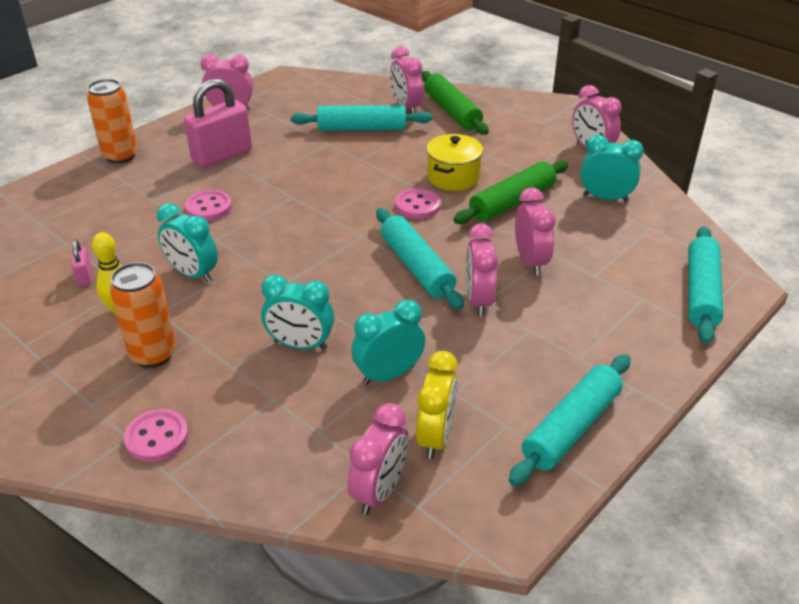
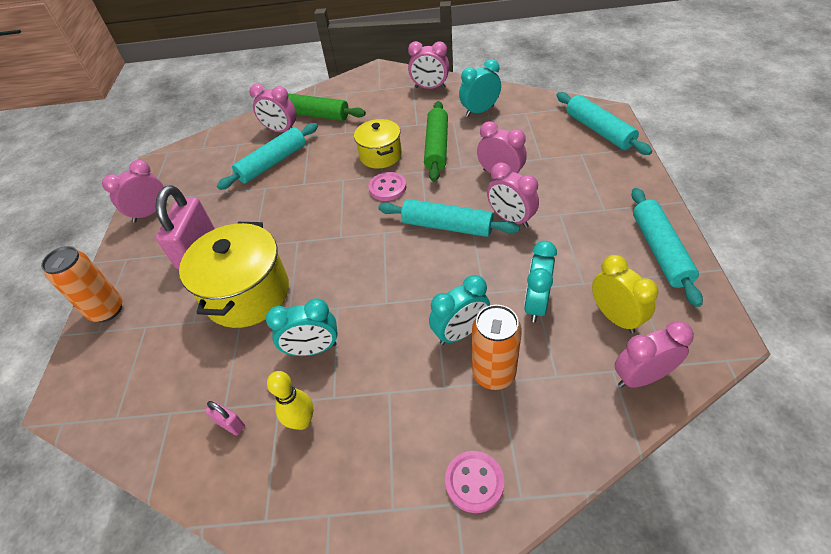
camera: 40 degrees left, 10 degrees up
orange can [110,262,176,368] -> orange can moved to [472,305,522,390]
pink button [185,190,232,221] -> yellow pot [179,222,289,328]
pink clock [348,403,408,515] -> pink clock turned 90 degrees counterclockwise [615,321,694,388]

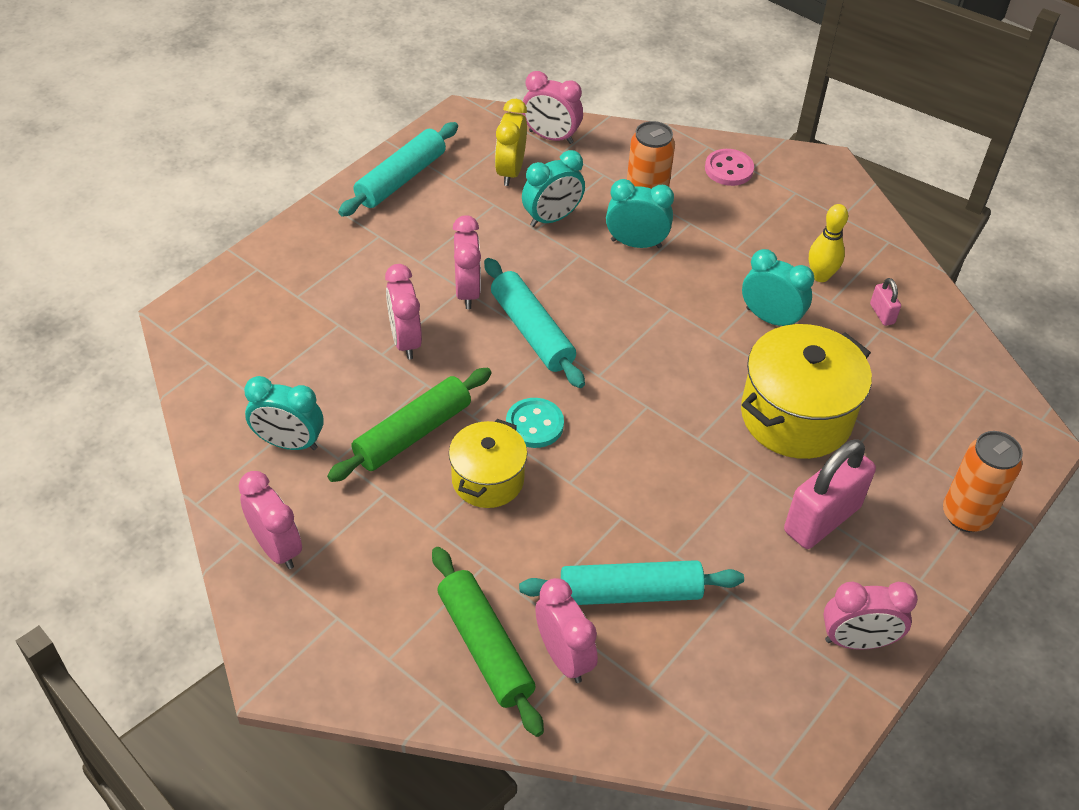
camera: 145 degrees left, 0 degrees up
pink button [368,172,406,201] -> turquoise button [506,398,564,448]
turquoise rolling pin [556,92,652,155] -> none

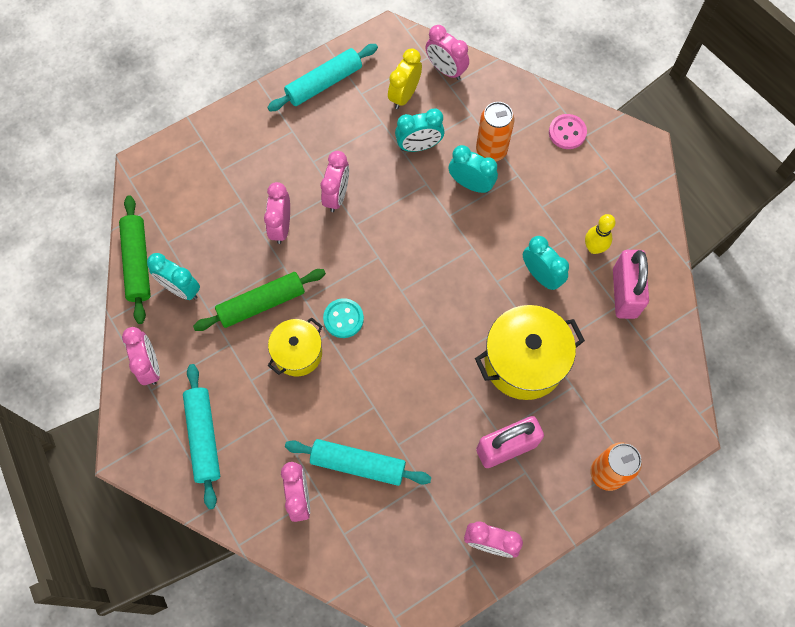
camera: 20 degrees right, 20 degrees up
green rolling pin [432,547,544,737] -> green rolling pin moved to [119,195,151,324]
turquoise rolling pin [484,258,585,388] -> turquoise rolling pin moved to [183,364,220,509]
pink padlock [870,278,901,326] -> pink padlock [613,250,649,319], size x2.26

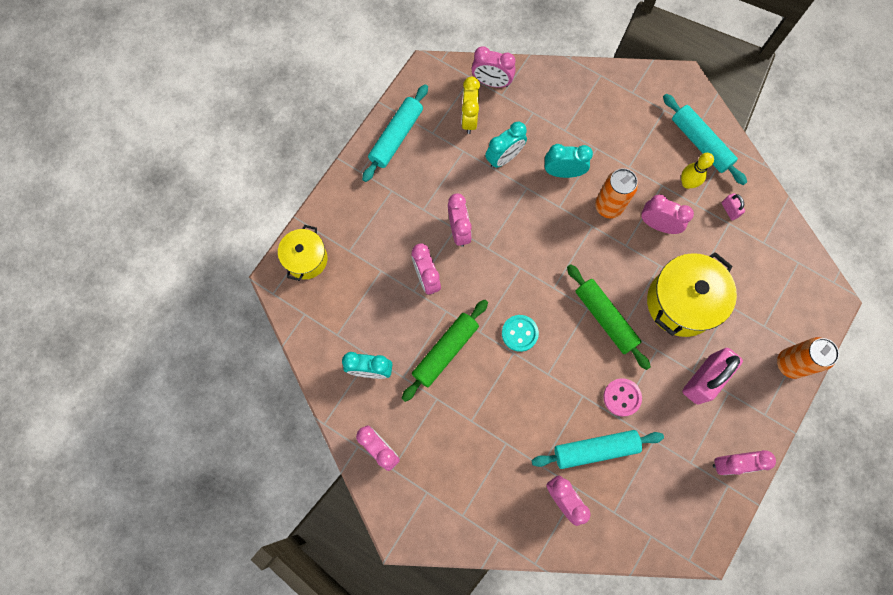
camera: 25 degrees left, 5 degrees up
green rolling pin [119,195,151,324] -> green rolling pin moved to [567,264,651,370]
turquoise rolling pin [183,364,220,509] -> turquoise rolling pin moved to [663,94,747,185]
yellow pot [268,317,323,376] -> yellow pot moved to [278,225,327,281]
orange can [476,102,514,161] -> orange can moved to [595,168,638,219]
turquoise clock [523,236,569,290] -> pink clock [641,195,694,234]
pink button [549,114,587,149] -> pink button moved to [603,378,642,417]
pink padlock [613,250,649,319] -> pink padlock [722,193,745,220], size x0.44

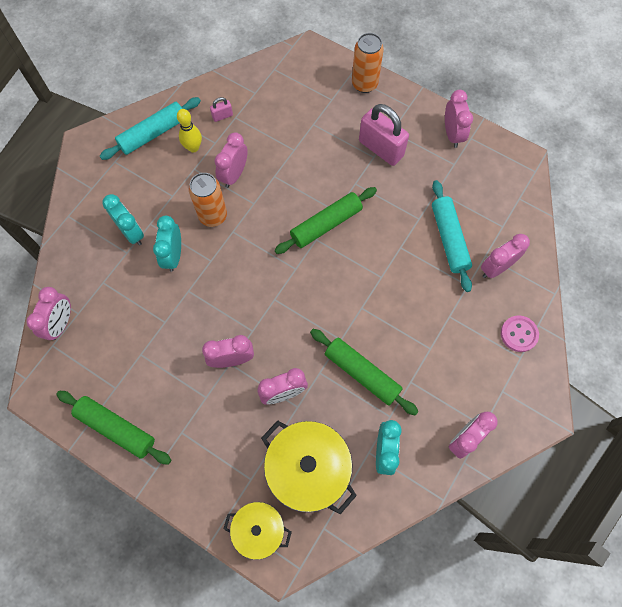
camera: 90 degrees left, 5 degrees down
turquoise rolling pin [362,84,428,182] -> green rolling pin [56,391,171,465]
yellow clock [461,77,480,134] -> none
turquoise clock [485,121,527,168] -> turquoise clock moved to [102,194,144,245]
turquoise button [502,315,539,352] -> none
pink button [603,378,642,417] -> pink button moved to [501,316,539,352]
yellow pot [647,252,737,337] -> yellow pot moved to [261,420,357,514]

